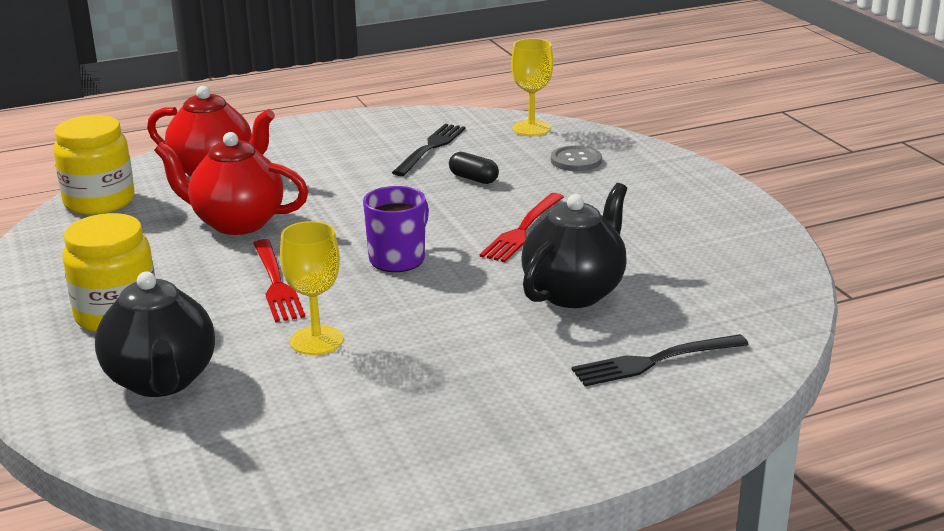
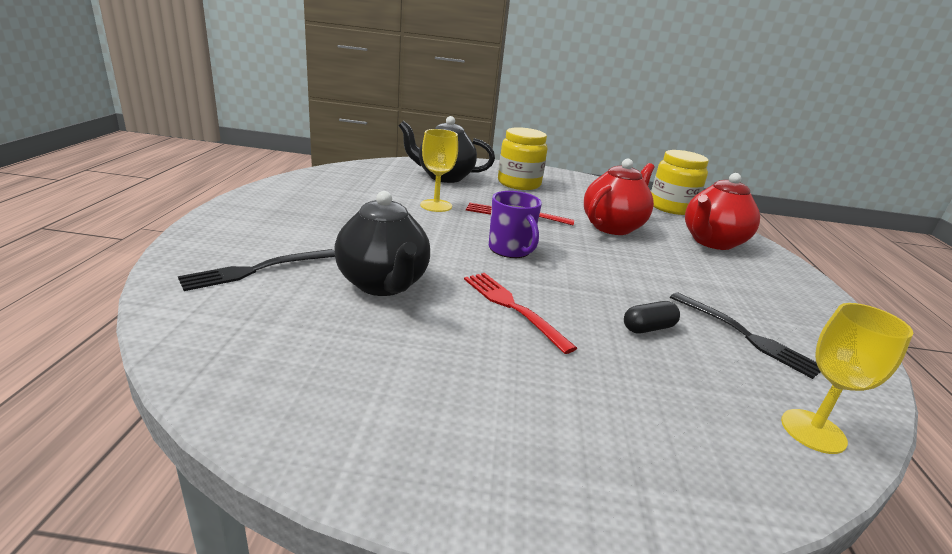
camera: 115 degrees right, 0 degrees up
grey button [551,145,602,171] -> none
black fork [572,334,749,386] -> black fork turned 135 degrees counterclockwise [178,249,335,291]

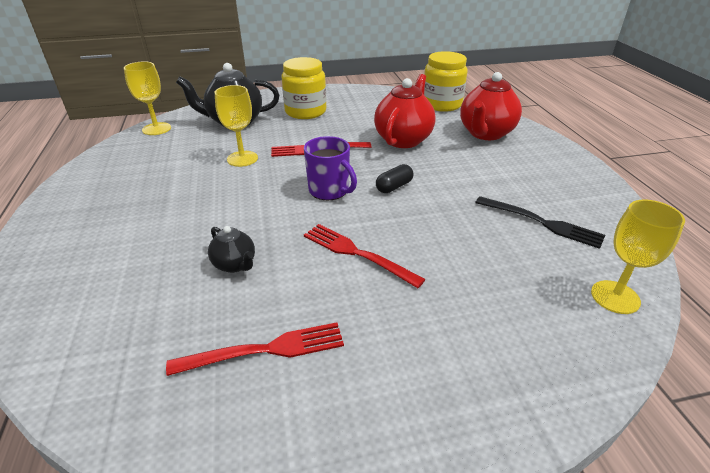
camera: 15 degrees left, 10 degrees up
black fork [178,249,335,291] -> none
black teapot [334,191,430,296] -> black teapot [208,226,255,273], size x0.52
black capsule [624,301,680,334] -> black capsule moved to [376,164,413,193]
none -> yellow goblet [124,62,171,135]
none -> red fork [166,322,344,376]

